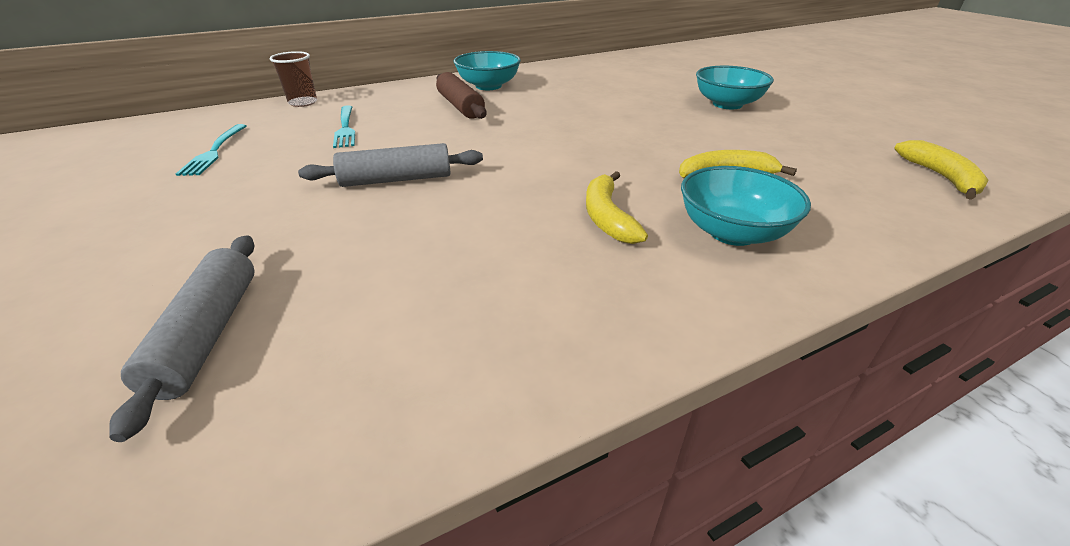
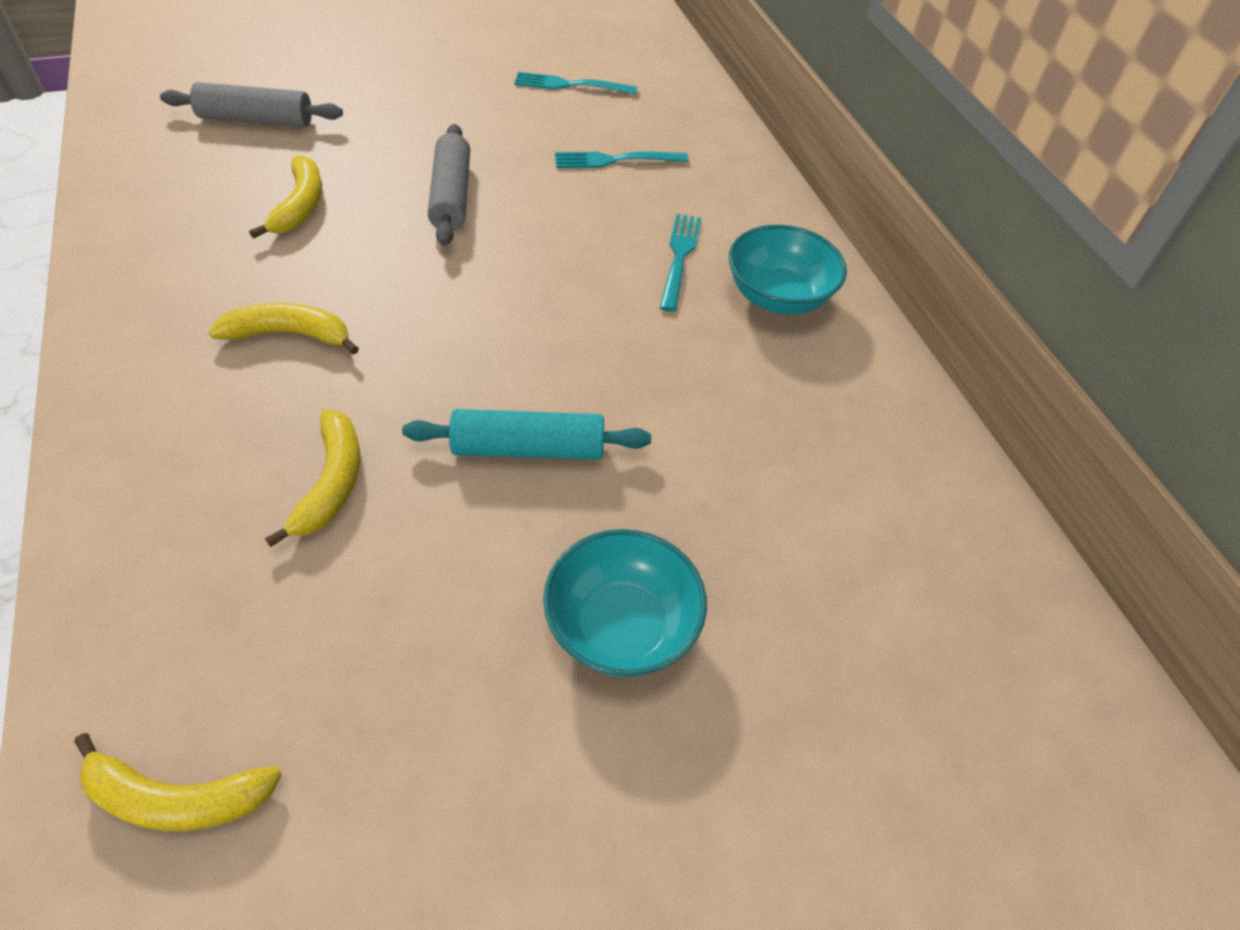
camera: 95 degrees right, 15 degrees up
brown cup [269,51,317,107] -> none
brown rolling pin [436,72,487,119] -> turquoise fork [660,214,701,312]
turquoise bowl [681,166,811,246] -> none
none -> yellow banana [249,155,322,239]
none -> turquoise rolling pin [402,409,651,460]

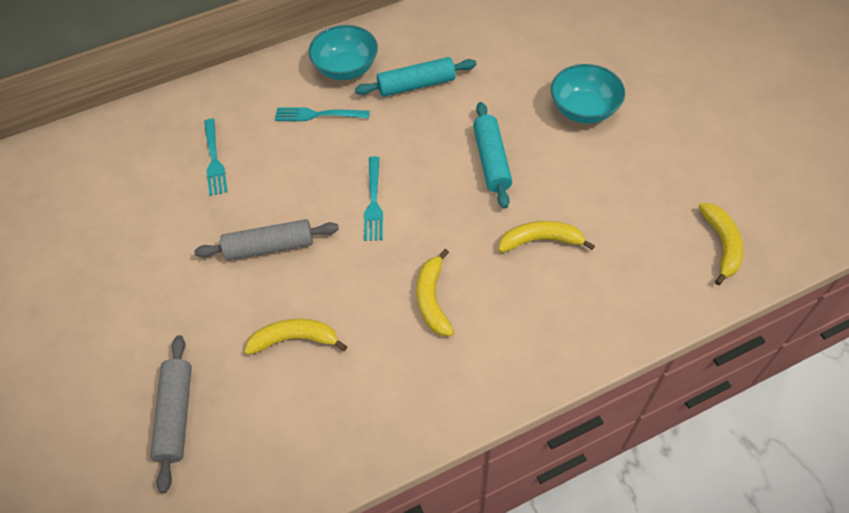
camera: 90 degrees left, 5 degrees up
turquoise fork [515,72,638,95] -> turquoise fork moved to [364,156,383,241]
none -> turquoise rolling pin [355,57,477,97]

